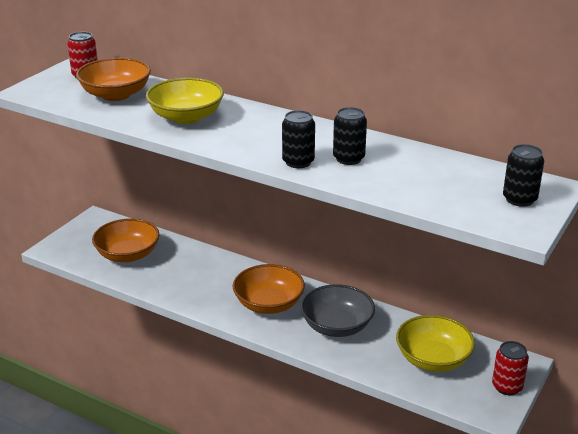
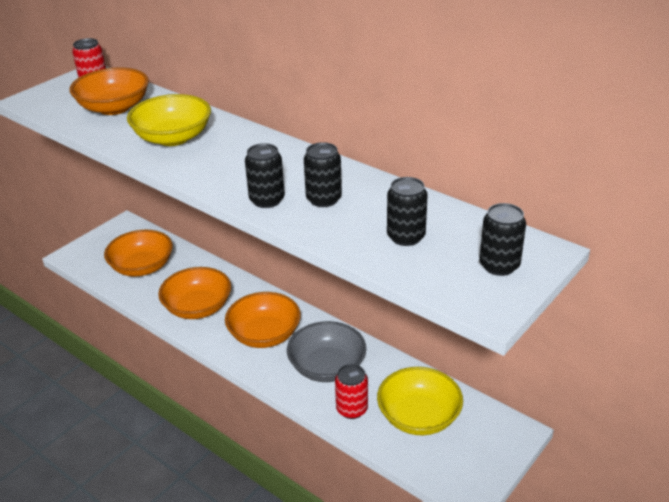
camera: 10 degrees right, 5 degrees up
red can [492,341,529,395] -> red can moved to [335,364,368,419]
none -> orange bowl [158,267,231,319]
none -> black can [387,177,428,246]

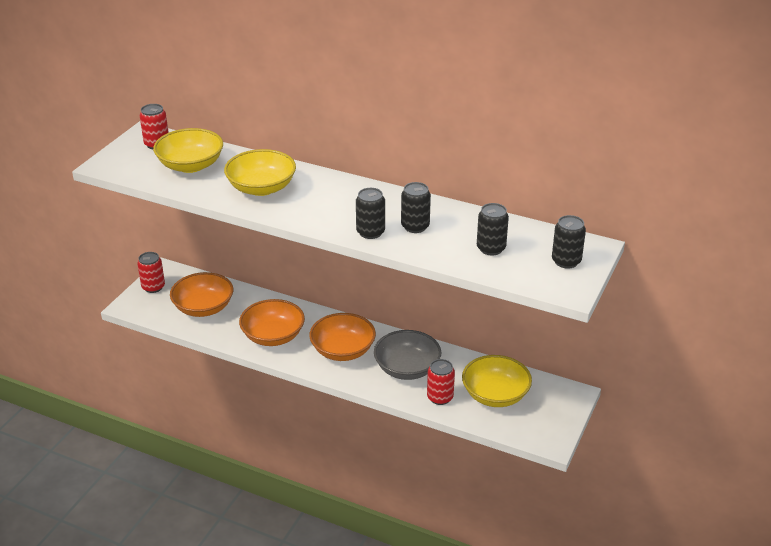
camera: 15 degrees left, 0 degrees up
orange bowl [69,68,149,115] -> yellow bowl [153,128,223,173]
none -> red can [137,252,165,293]

